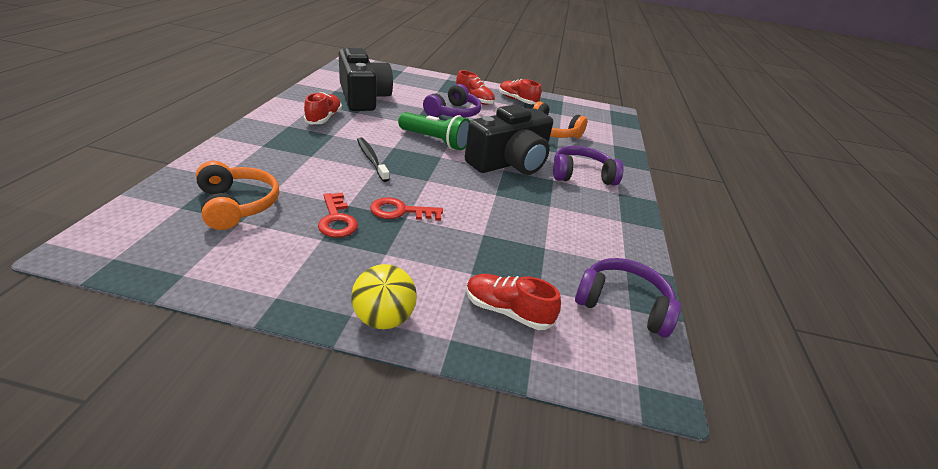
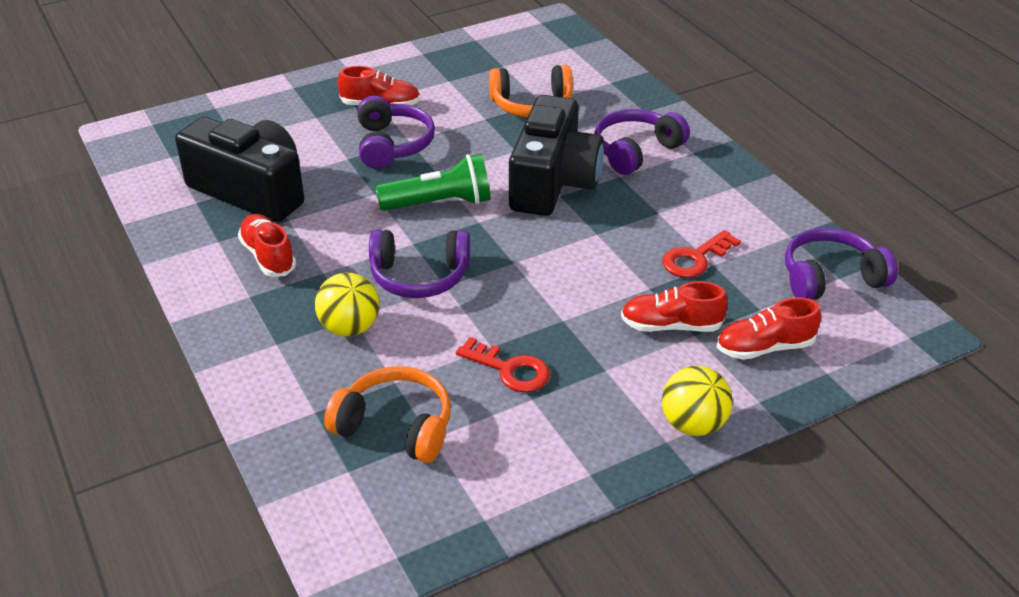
camera: 35 degrees left, 5 degrees up
black toothbrush [357,137,390,182] -> purple headphones [369,230,470,298]
red key [370,197,443,221] -> red key moved to [663,230,741,278]
red shoe [499,79,541,104] -> red shoe moved to [621,281,728,332]
none -> yellow ball [315,273,379,337]

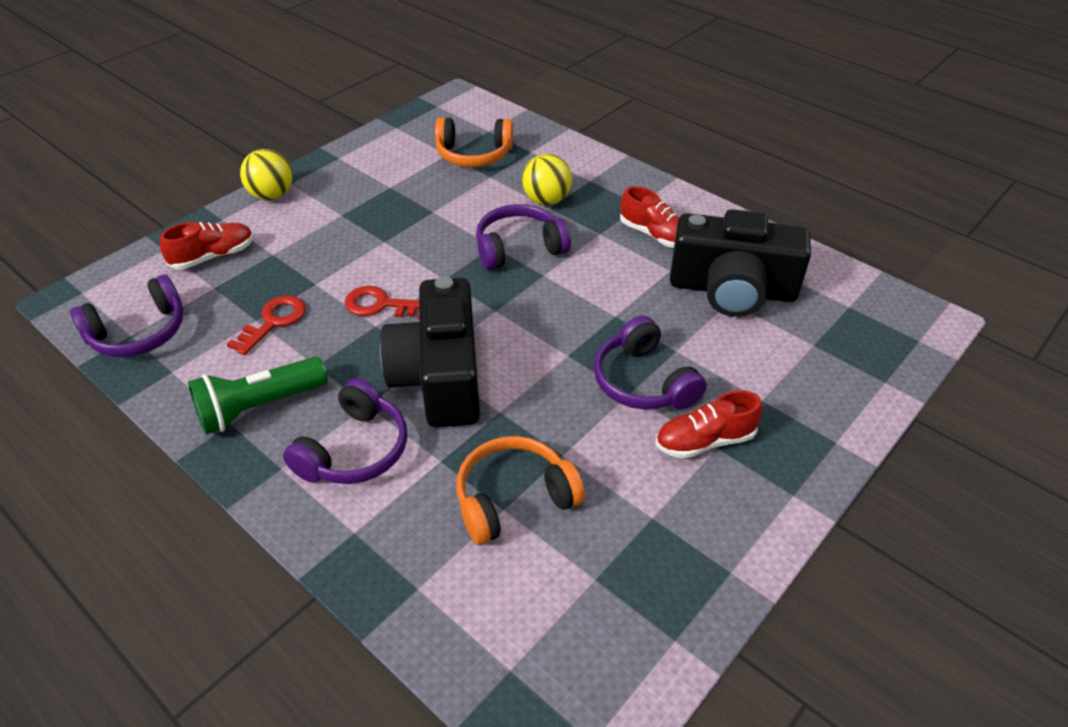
camera: 160 degrees right, 5 degrees up
green flashlight [376,154,491,211] -> green flashlight moved to [188,357,328,435]
red key [456,337,550,392] -> red key moved to [345,286,419,319]
red shoe [621,281,728,332] -> none

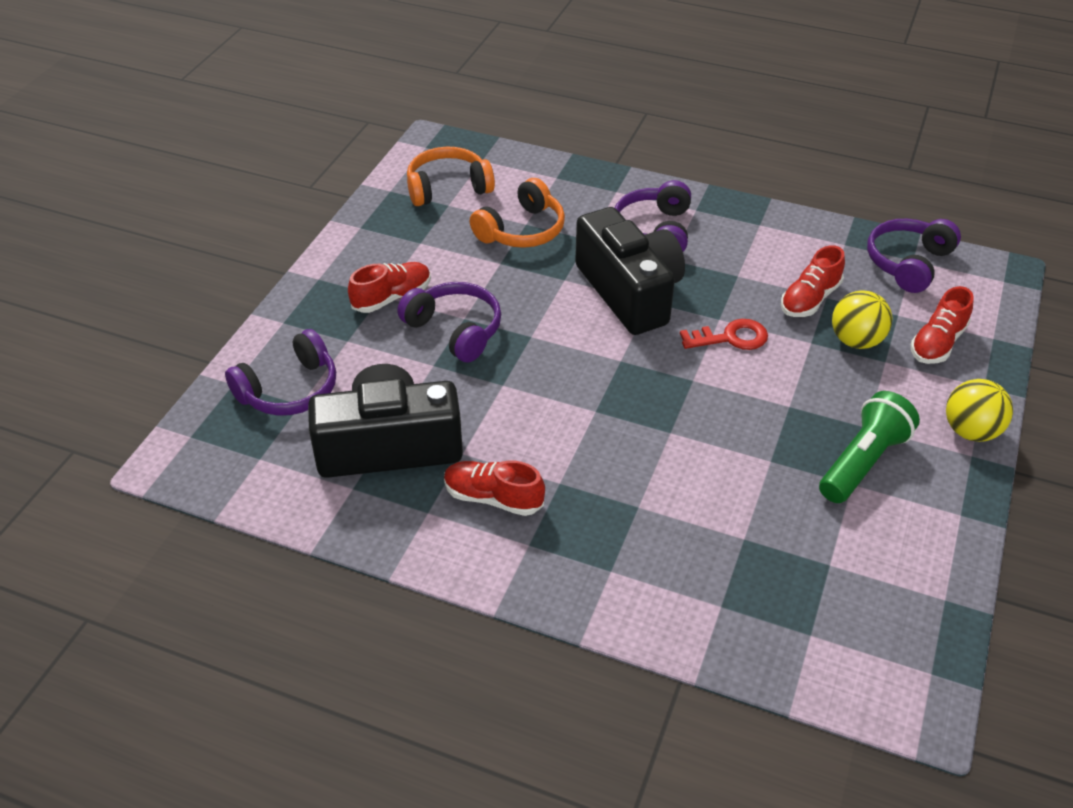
camera: 160 degrees right, 0 degrees up
green flashlight [188,357,328,435] -> green flashlight moved to [819,391,920,503]
red key [227,295,306,355] -> red shoe [781,245,845,317]
orange headphones [435,117,513,167] -> orange headphones moved to [407,147,495,206]
purple headphones [476,204,571,270] -> purple headphones moved to [225,329,336,416]
yellow ball [522,154,572,205] -> yellow ball moved to [832,290,893,349]

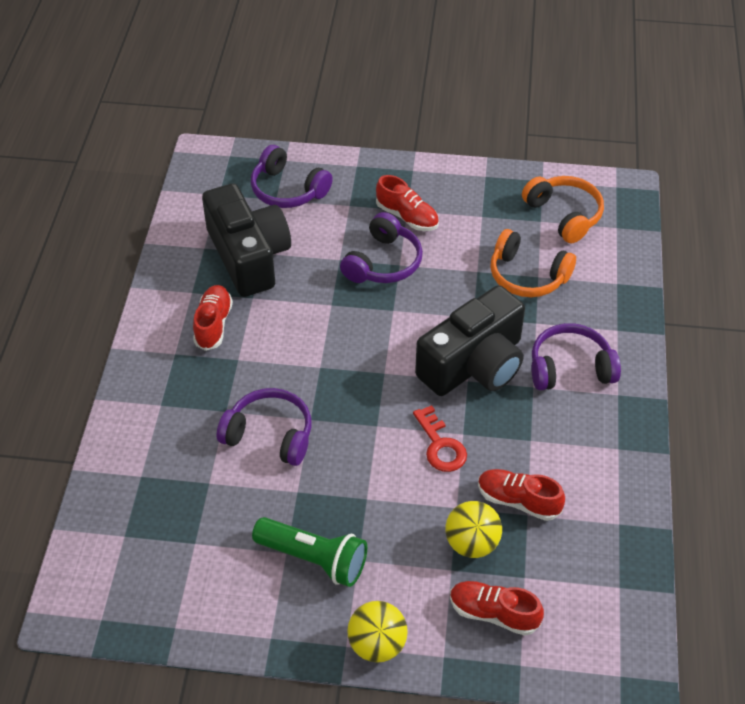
camera: 75 degrees right, 5 degrees up
purple headphones [867,219,961,293] -> purple headphones moved to [217,388,312,466]

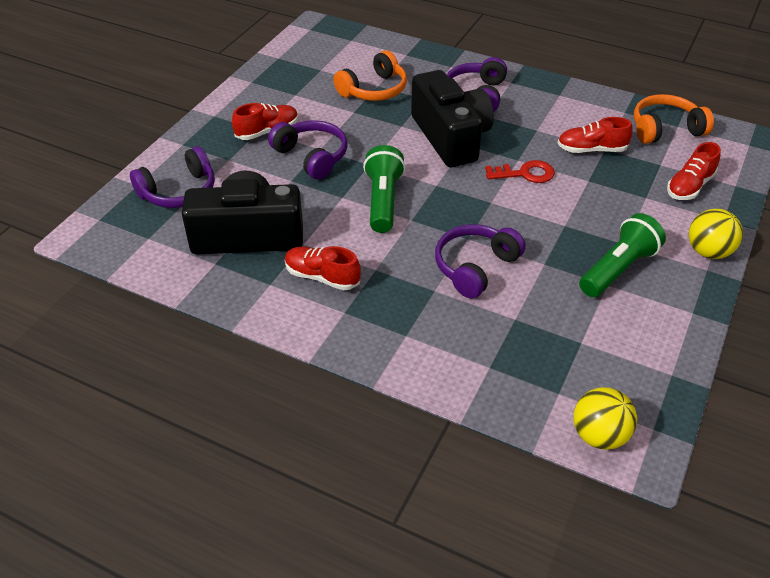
camera: 70 degrees left, 5 degrees down
yellow ball [446,501,502,558] -> yellow ball moved to [574,387,637,450]
red shoe [478,469,565,521] -> red shoe turned 45 degrees clockwise [557,117,633,153]
orange headphones [522,176,604,243] -> orange headphones moved to [634,94,714,144]
none -> green flashlight [363,145,406,233]

